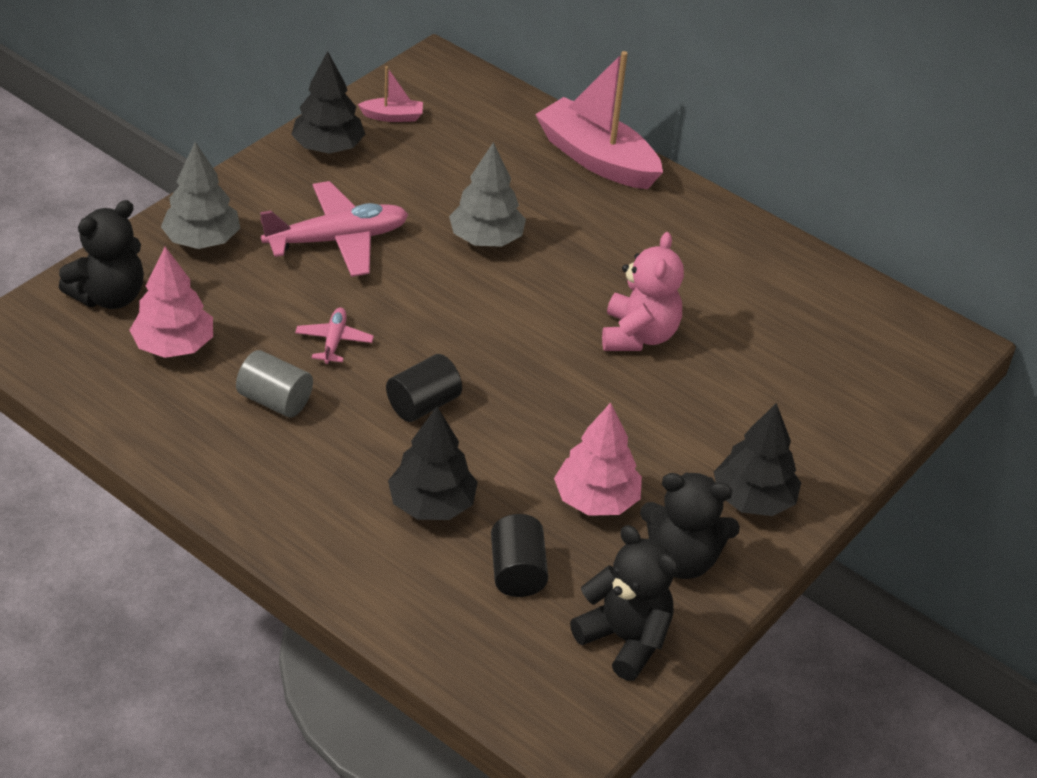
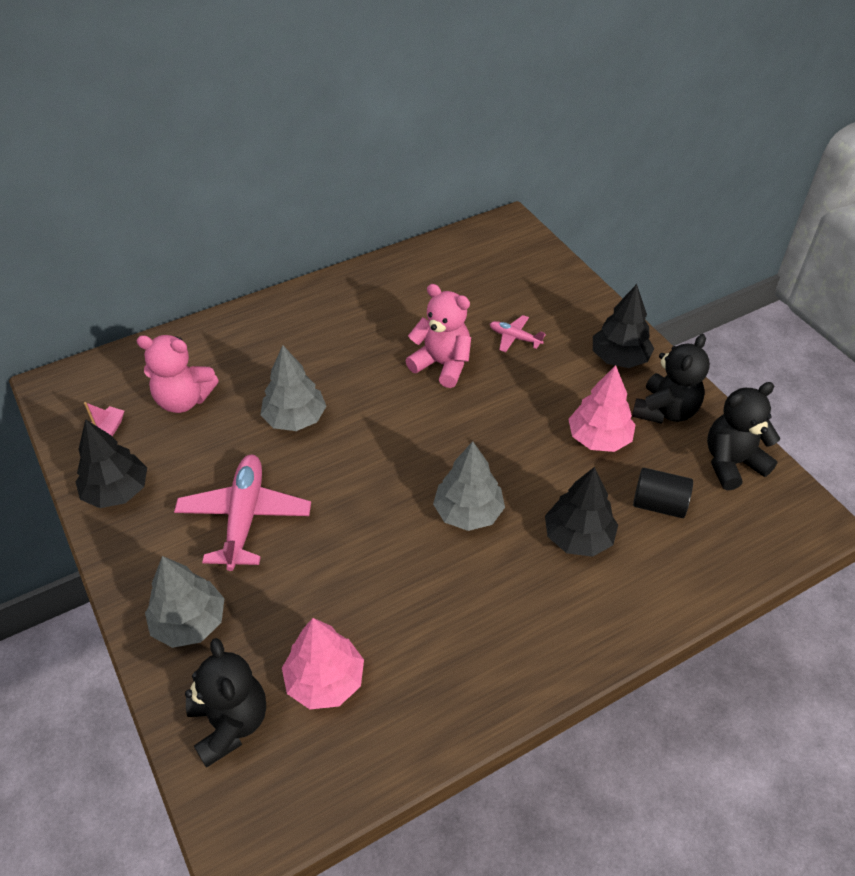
camera: 65 degrees left, 5 degrees up
grey cylinder [236,350,313,418] -> none
pink plane [295,307,374,364] -> pink plane moved to [490,315,546,352]
black cylinder [386,354,462,422] -> grey tree [433,441,505,531]
pink boat [535,51,663,189] -> none
none -> pink teddy bear [137,335,218,413]

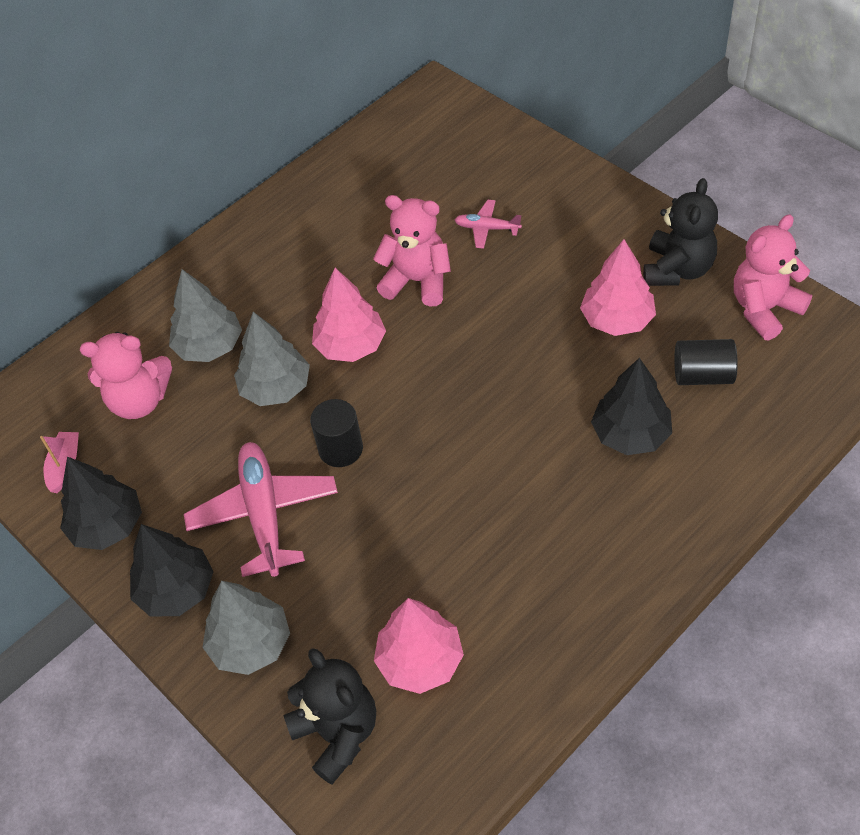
camera: 10 degrees left, 5 degrees up
grey tree [433,441,505,531] -> grey tree moved to [169,269,242,362]
black tree [593,284,654,368] -> black tree moved to [130,524,214,617]
black teddy bear [707,382,780,490] -> pink teddy bear [734,215,812,341]
none -> black cylinder [310,399,363,467]
none -> pink tree [312,268,386,362]

